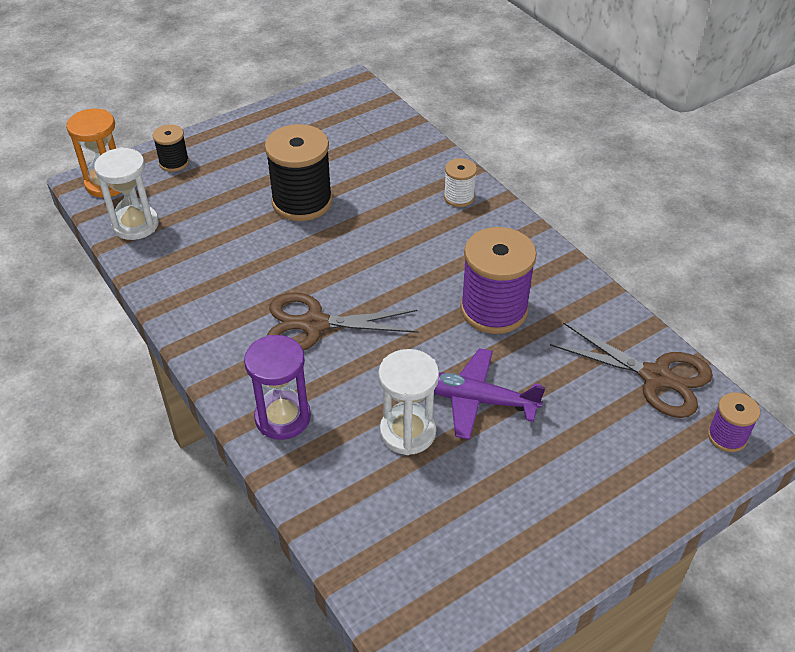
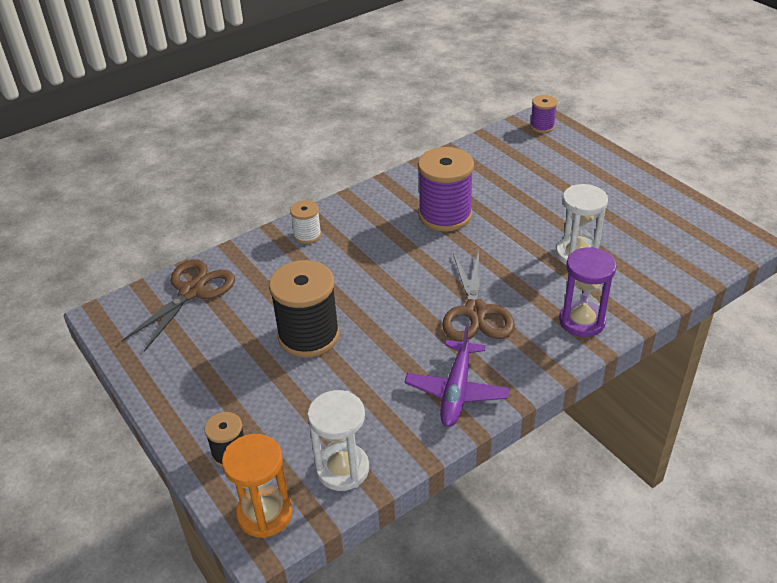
camera: 90 degrees left, 5 degrees down
purple plane [434,348,545,440] -> purple plane moved to [404,325,509,427]
brown scissors [550,322,713,418] -> brown scissors moved to [121,260,235,352]

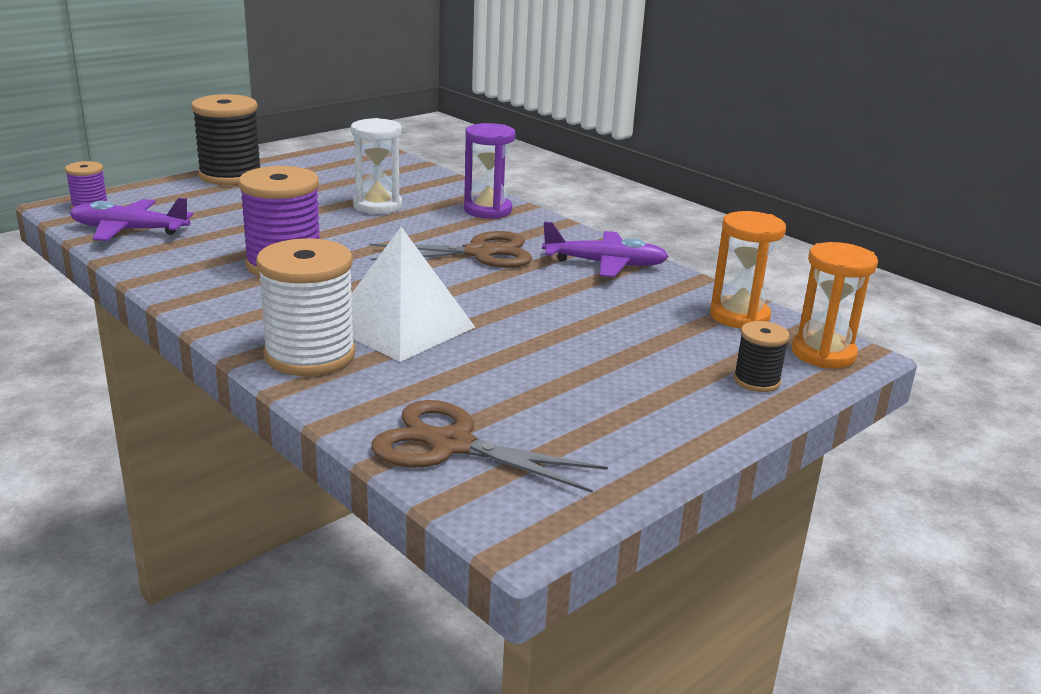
camera: 100 degrees left, 15 degrees down
black spool [269,260,339,358] -> black spool moved to [191,94,261,185]
white spool [290,200,322,244] -> white spool [256,238,356,376], size x1.94
white hourglass [308,390,369,491] -> orange hourglass [710,211,786,329]
none -> purple plane [70,198,193,241]
none -> white pyramid [351,227,475,362]

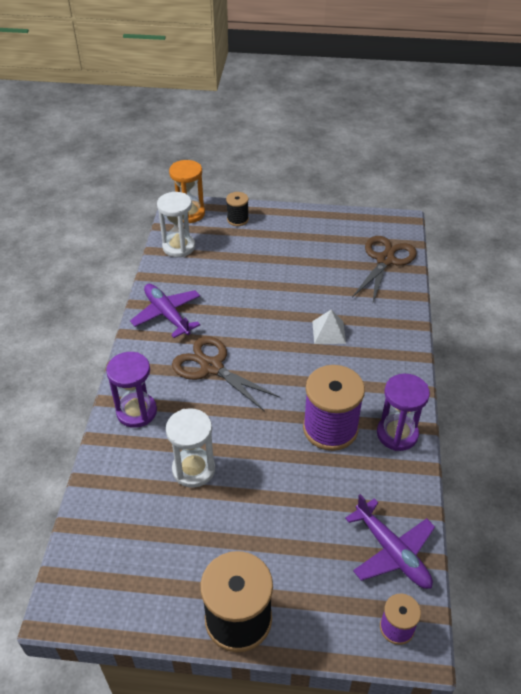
camera: 130 degrees left, 20 degrees up
white spool [256,238,356,376] -> none
white pyramid [351,227,475,362] -> white pyramid [312,310,346,344], size x0.52
brown scissors [371,400,608,493] -> brown scissors turned 135 degrees counterclockwise [352,236,417,305]
orange hourglass [710,211,786,329] -> white hourglass [157,192,195,257]
none -> purple hourglass [377,374,430,451]

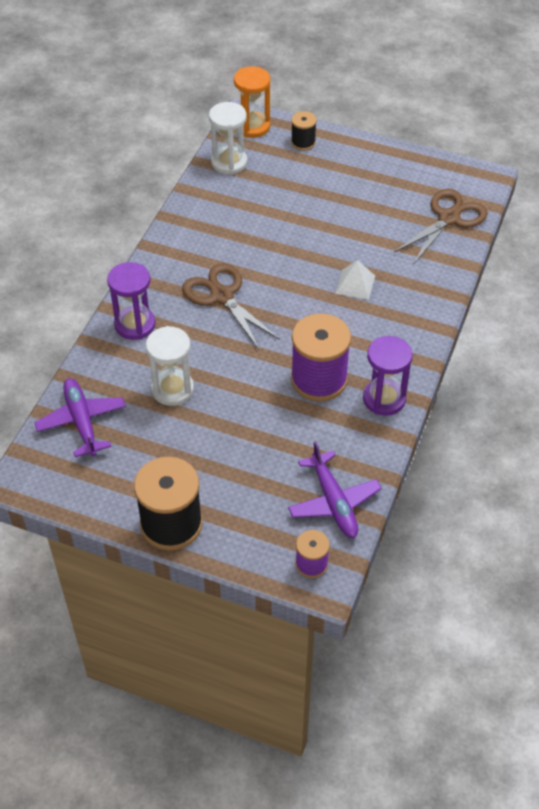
camera: 15 degrees right, 5 degrees up
purple plane [130,284,200,338] -> purple plane moved to [34,378,126,457]

